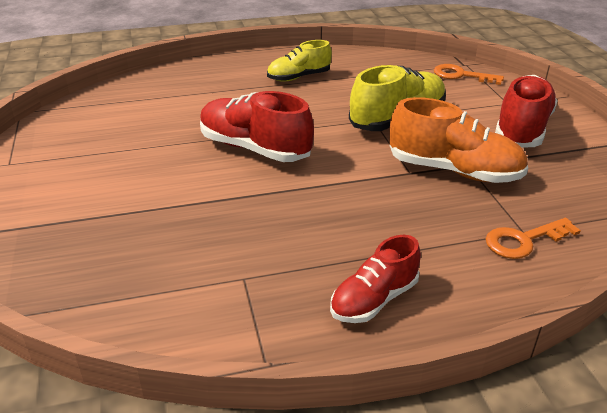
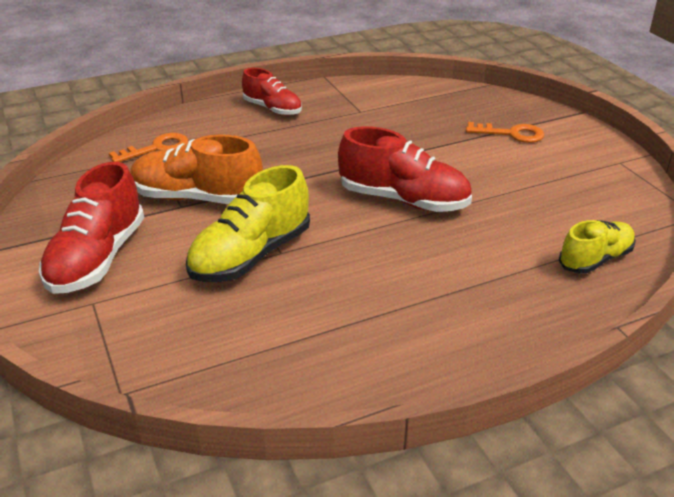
camera: 170 degrees right, 0 degrees up
yellow shoe [267,40,332,82] -> yellow shoe moved to [559,220,636,274]
red shoe [330,235,421,323] -> red shoe turned 90 degrees clockwise [242,68,302,116]
orange key [434,64,504,85] -> orange key moved to [466,122,544,143]

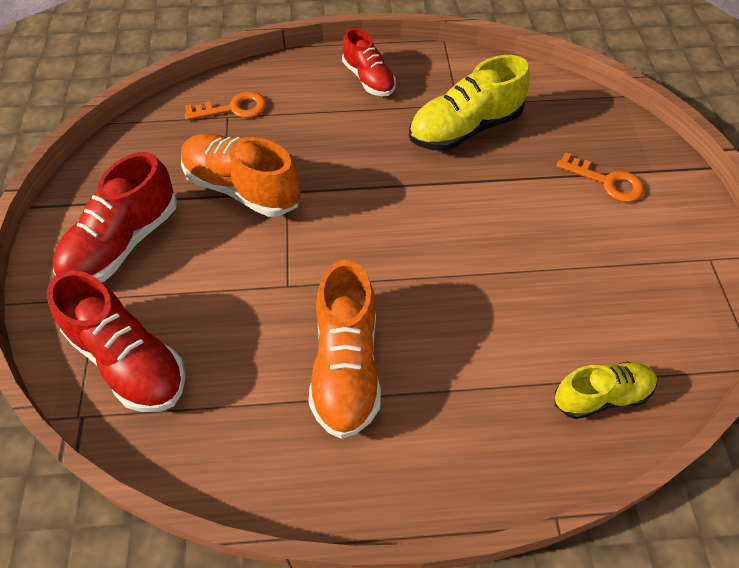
camera: 20 degrees right, 20 degrees up
yellow shoe [186,165,310,282] -> yellow shoe moved to [409,55,530,151]
red shoe [338,126,472,212] -> red shoe moved to [47,270,186,412]
none -> orange shoe [309,260,381,439]

